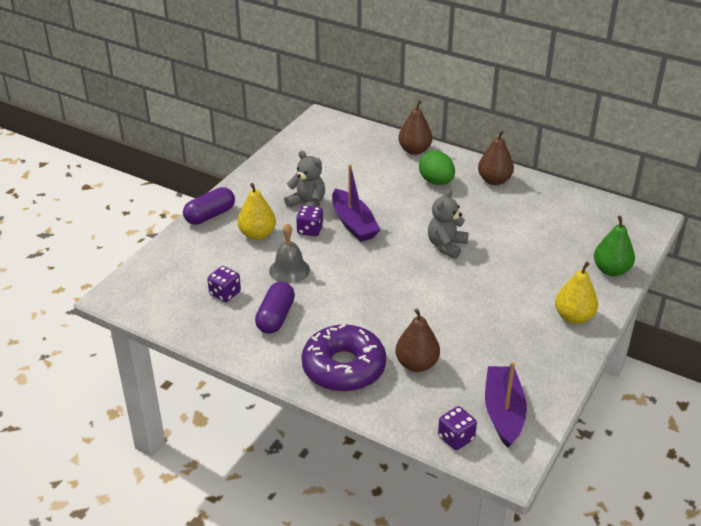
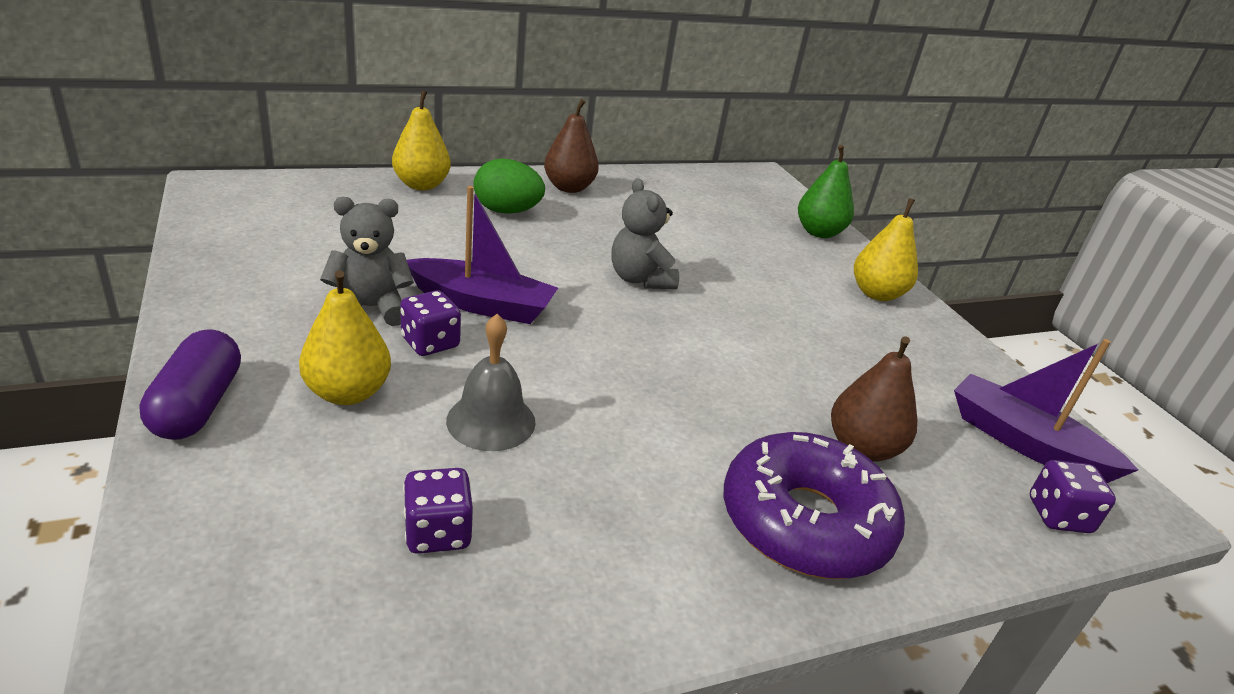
camera: 55 degrees left, 5 degrees down
purple capsule [255,282,295,334] -> none
brown pear [398,100,433,155] -> yellow pear [392,91,451,190]

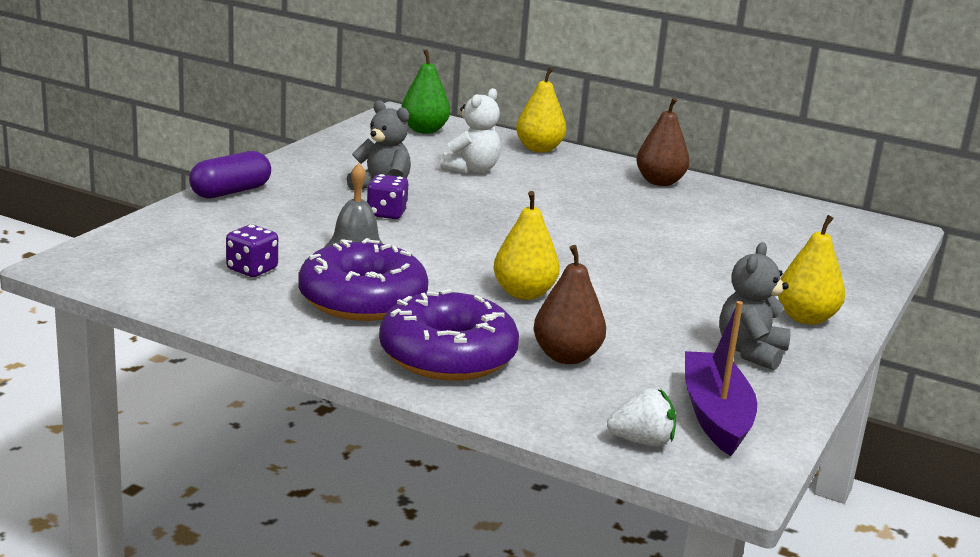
camera: 50 degrees right, 10 degrees down
yellow pear [299,270,391,405] -> yellow pear moved to [493,191,560,300]
purple boat [407,186,558,324] -> none
green egg [473,158,545,214] -> none
grey teddy bear [611,178,679,289] -> grey teddy bear moved to [719,242,791,370]
green pear [798,145,854,238] -> green pear moved to [401,49,450,134]
purple dice [1030,460,1116,533] -> white strawberry [607,388,676,446]
none -> purple donut [298,238,428,321]
none -> white teddy bear [440,88,501,174]

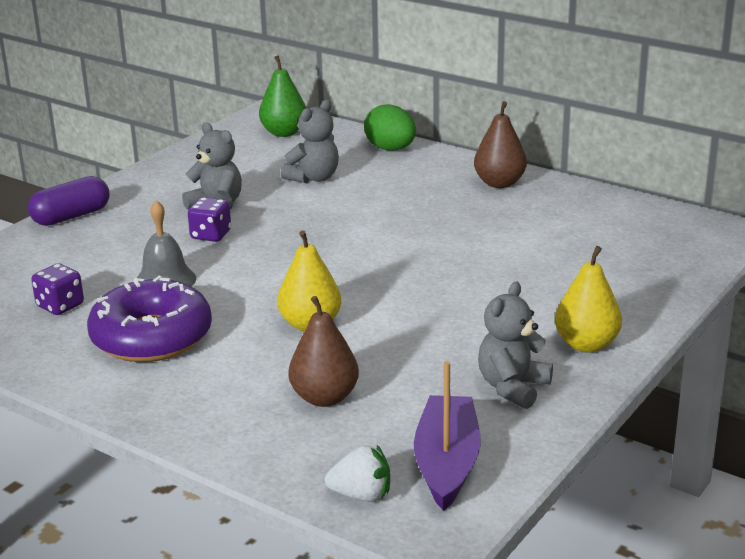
camera: 10 degrees right, 5 degrees up
purple donut [379,289,519,381] -> none
white teddy bear [440,88,501,174] -> grey teddy bear [281,100,339,183]
yellow pear [516,67,566,153] -> green egg [364,104,416,151]

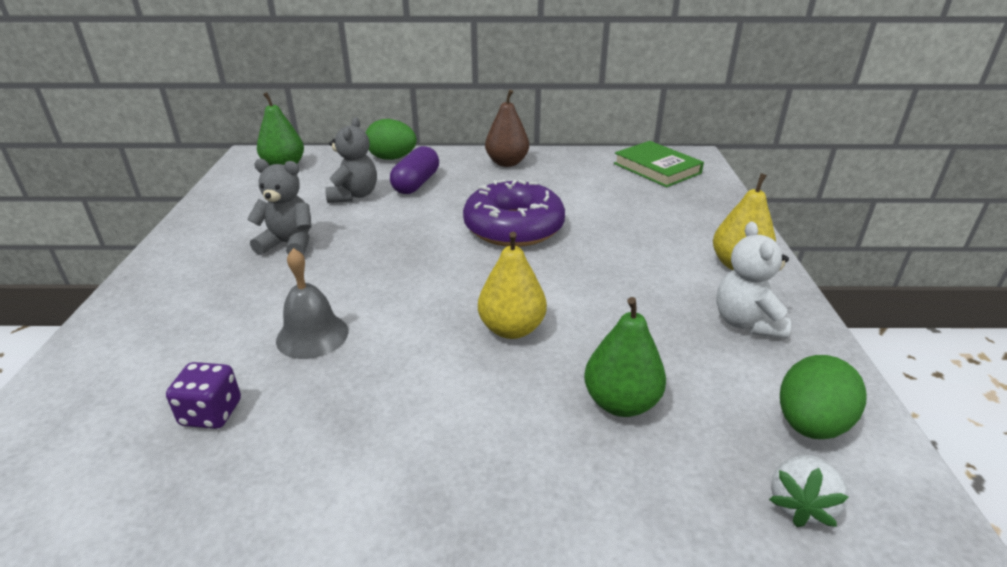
camera: 35 degrees left, 5 degrees up
purple capsule [28,176,109,226] -> purple capsule moved to [390,146,439,194]
purple donut [87,276,212,362] -> purple donut moved to [463,180,565,247]
purple dice [188,197,231,242] -> none
brown pear [288,296,359,407] -> green pear [584,297,666,417]
white strawberry [325,445,390,502] -> white strawberry turned 150 degrees clockwise [769,455,849,527]
purple boat [414,361,481,511] -> green egg [780,355,867,439]
grey teddy bear [478,281,553,409] -> white teddy bear [716,221,791,339]
none -> green book [614,141,704,187]

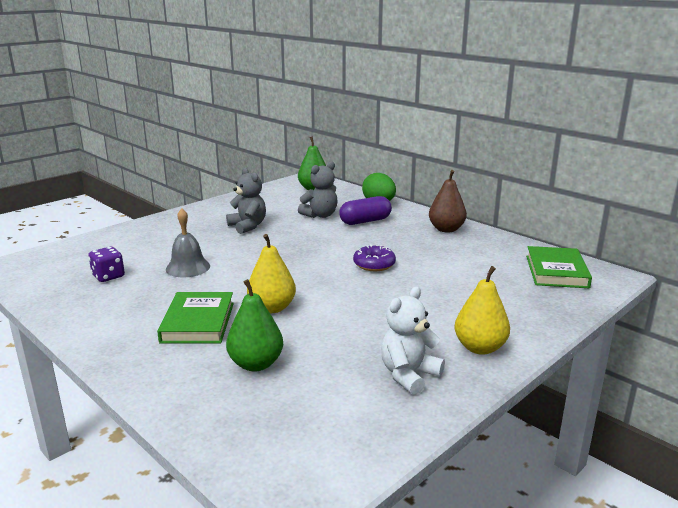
camera: 45 degrees right, 10 degrees down
purple donut [463,180,565,247] -> purple donut [353,245,396,271], size x0.53
white strawberry [769,455,849,527] -> none
green egg [780,355,867,439] -> none
none -> green book [157,292,234,343]

